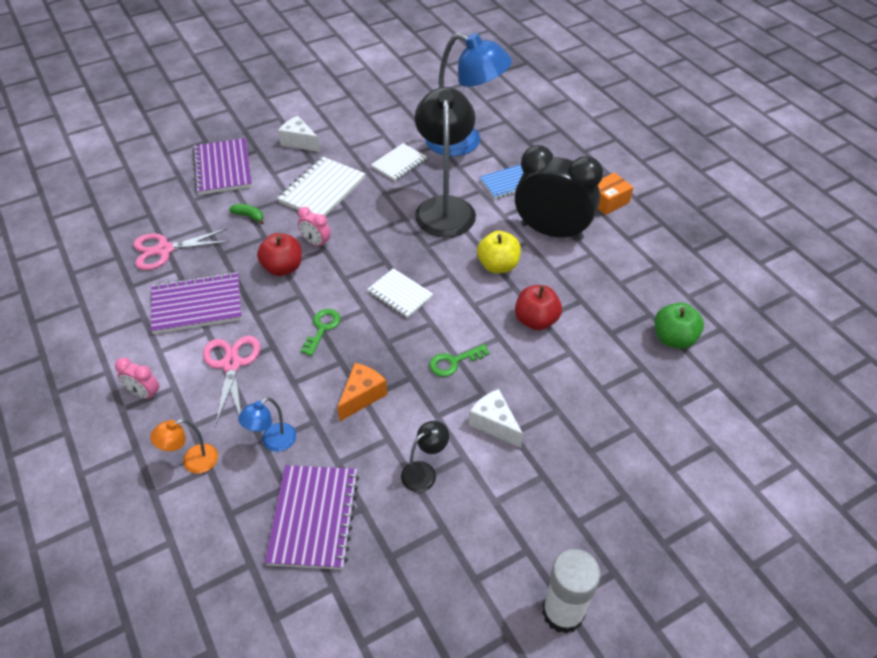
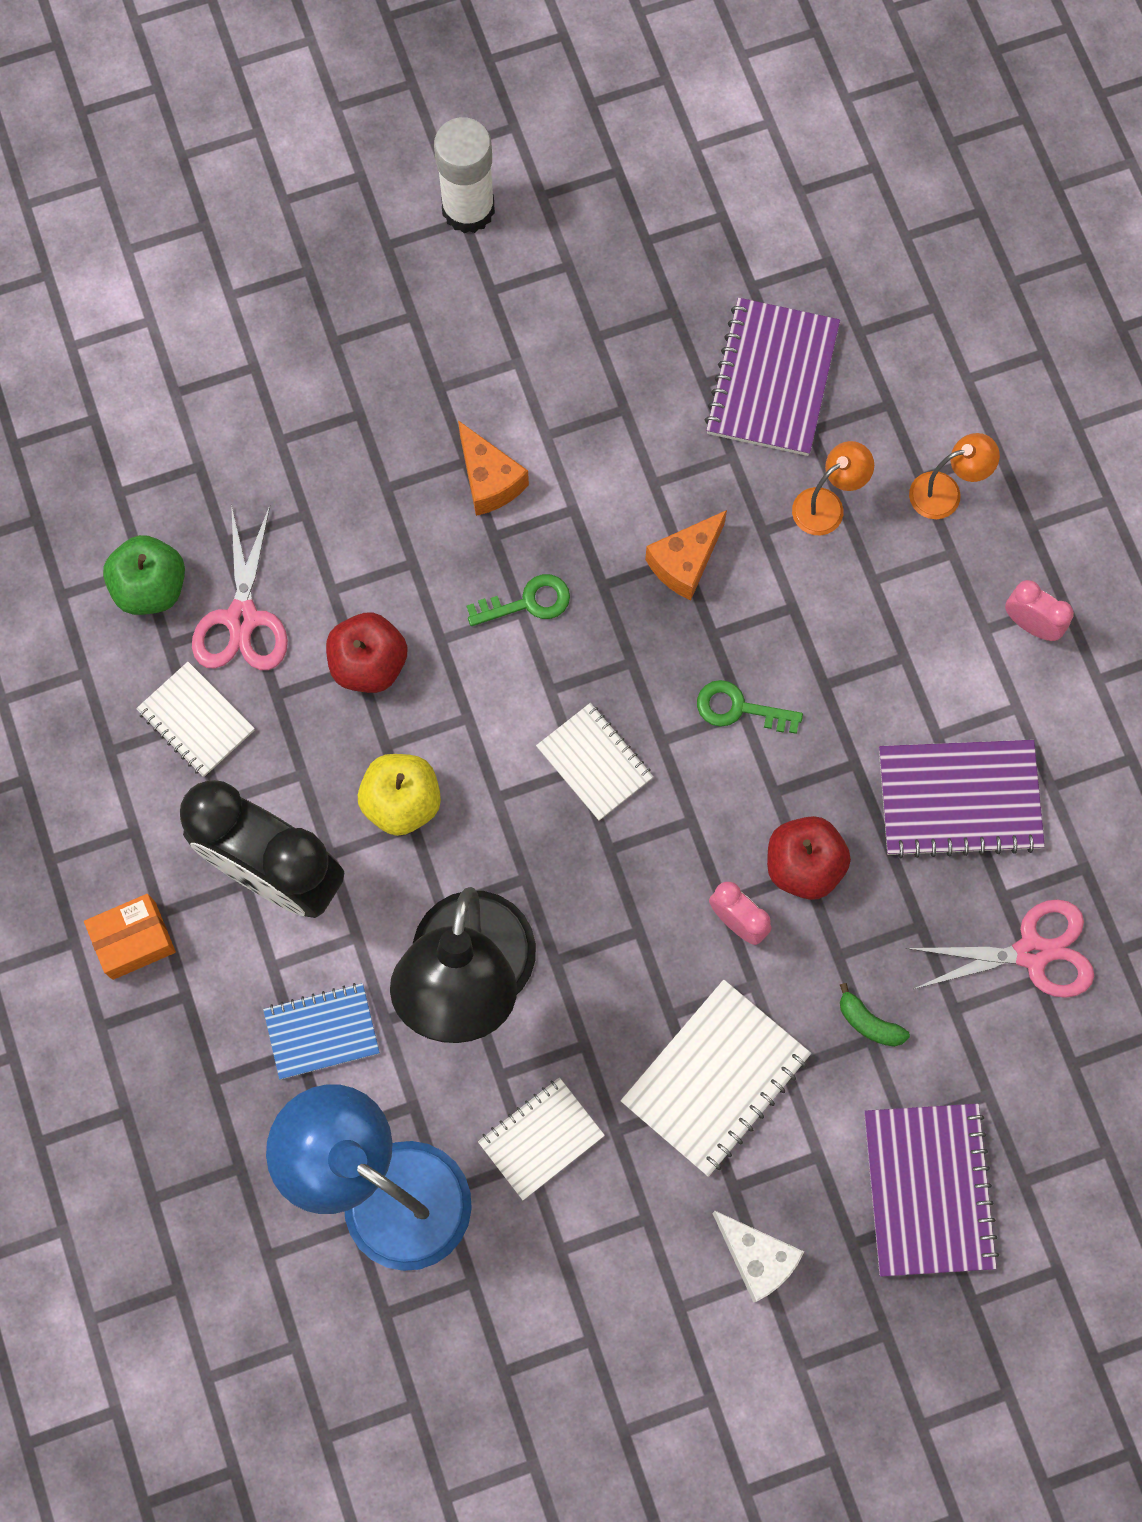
camera: 170 degrees left, 25 degrees up
pink scissors [203,336,260,424] -> pink scissors moved to [192,504,288,670]
blue lamp [238,397,296,452] -> orange lamp [792,441,874,535]
green key [301,309,341,356] -> green key turned 75 degrees clockwise [697,680,803,734]
black lamp [401,421,449,492] -> none
white cheese [469,389,523,448] -> orange cheese [458,420,529,516]
none -> white notebook [136,662,255,777]

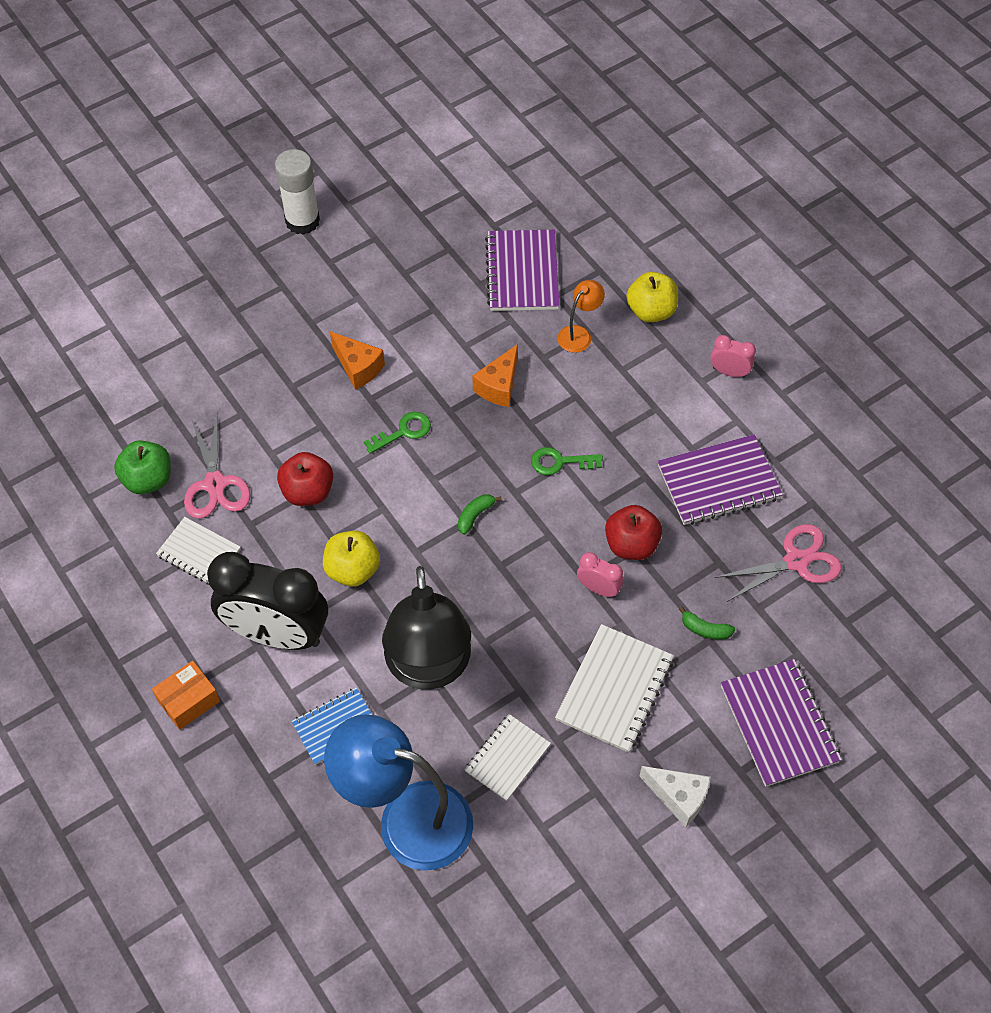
camera: 15 degrees left, 15 degrees down
white notebook [536,703,653,821] -> green banana [458,494,502,535]
orange lamp [909,433,1000,519] -> yellow apple [627,272,678,322]

